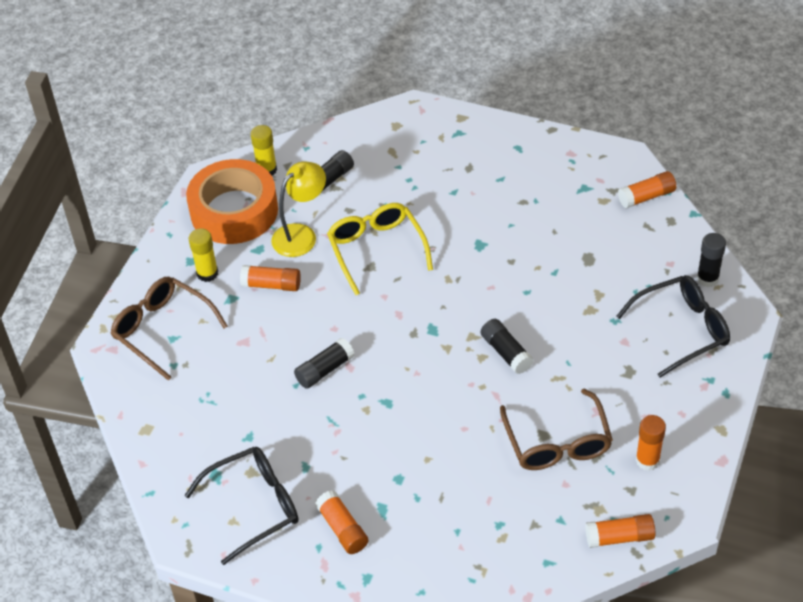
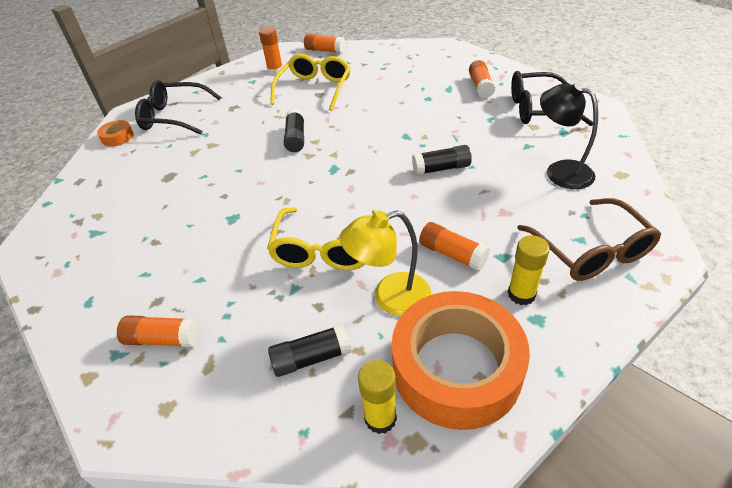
camera: 150 degrees left, 5 degrees down
brown glasses [500,389,613,470] -> yellow glasses [270,54,351,111]
orange glue stick [618,171,676,208] -> orange glue stick moved to [117,315,200,347]
black glue stick [697,233,726,287] -> orange tape [97,120,134,147]
none -> black lamp [540,82,598,189]

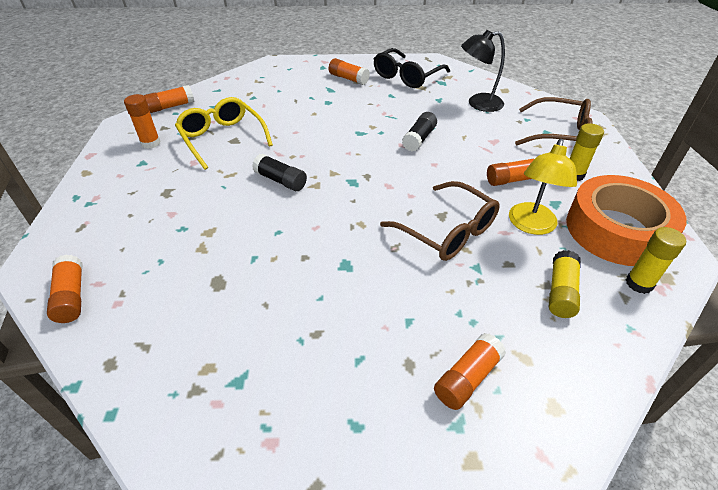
camera: 55 degrees left, 0 degrees up
orange tape [97,120,134,147] -> orange glue stick [47,255,83,323]
black glasses [135,80,221,135] -> none
yellow glasses [267,207,376,270] -> brown glasses [380,181,500,261]
black glue stick [268,324,352,377] -> yellow glue stick [549,250,581,318]

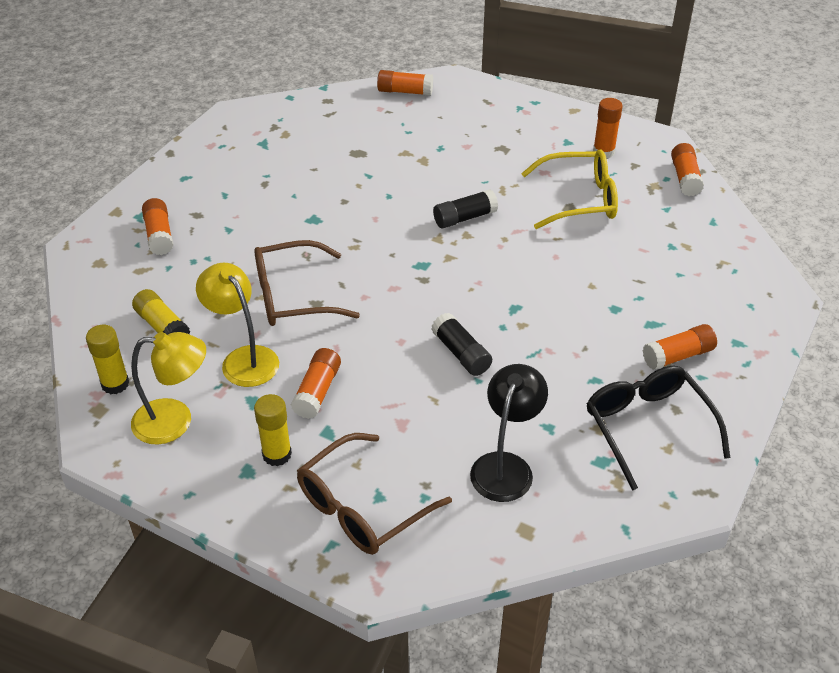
camera: 120 degrees right, 0 degrees up
orange tape [566,175,687,266] -> yellow lamp [131,332,206,445]

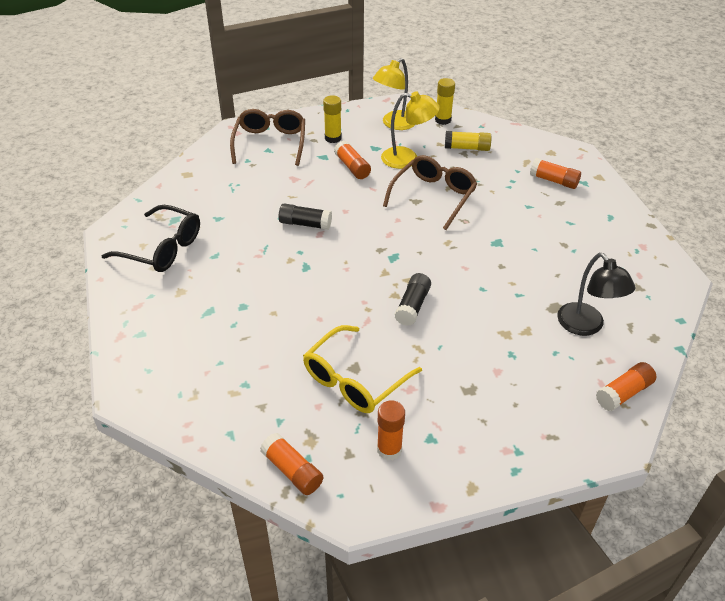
camera: 135 degrees right, 0 degrees up
black lamp [470,364,548,502] -> black lamp moved to [557,253,636,336]
orange glue stick [643,324,717,370] -> none

